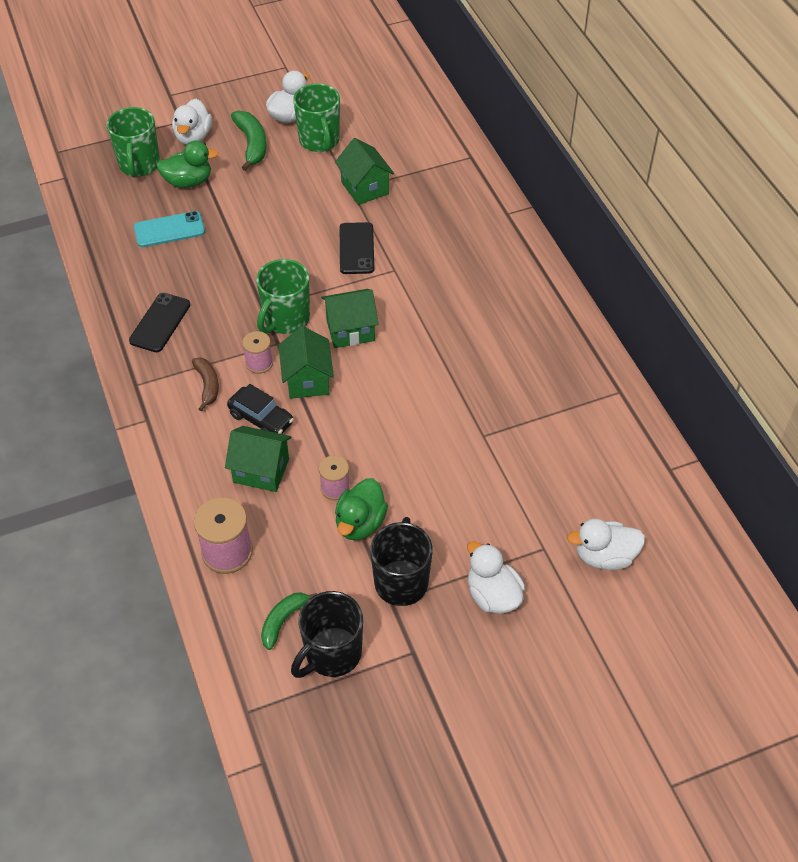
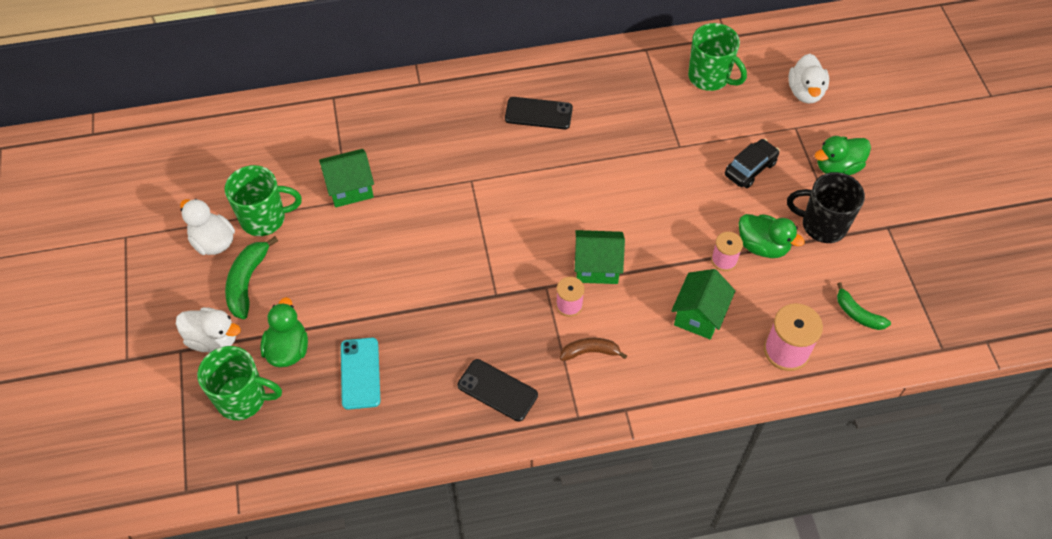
camera: 80 degrees left, 5 degrees up
black car [227,384,294,434] -> black car moved to [725,139,780,188]
green banana [231,110,267,171] -> green banana turned 75 degrees counterclockwise [225,236,278,319]
green mug [256,259,310,334] -> green mug moved to [688,23,747,91]
black mug [291,591,363,678] -> none
green house [321,289,379,348] -> none
black phone [340,222,374,274] -> black phone moved to [505,97,573,129]
white duck [467,541,525,614] -> green duck [815,136,871,175]

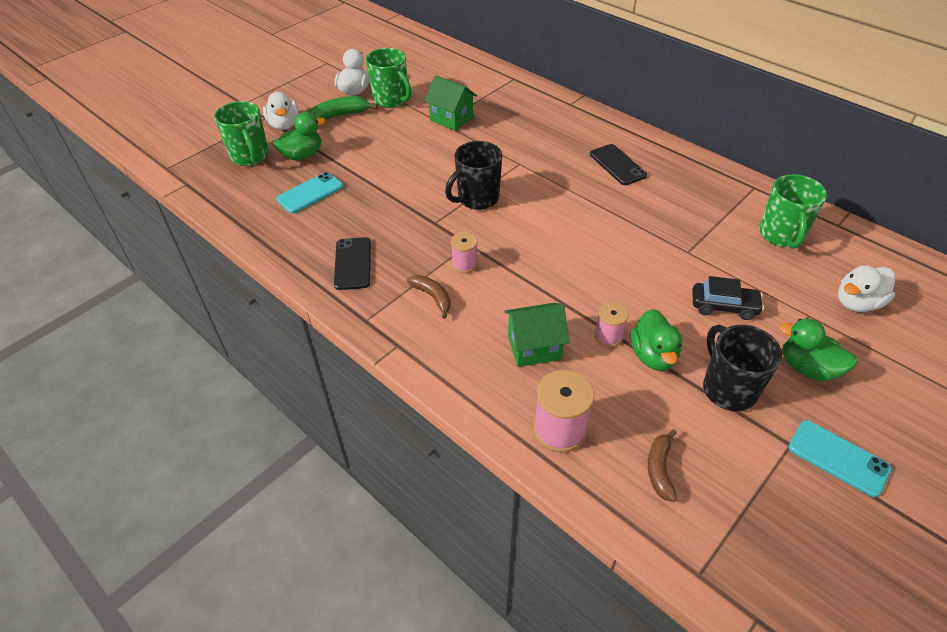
camera: 55 degrees right, 10 degrees down
green house [575,230,625,284] -> none
green banana [837,282,891,330] -> brown banana [648,429,677,502]
none -> black mug [445,141,502,210]
none -> turquoise phone [788,420,892,497]

